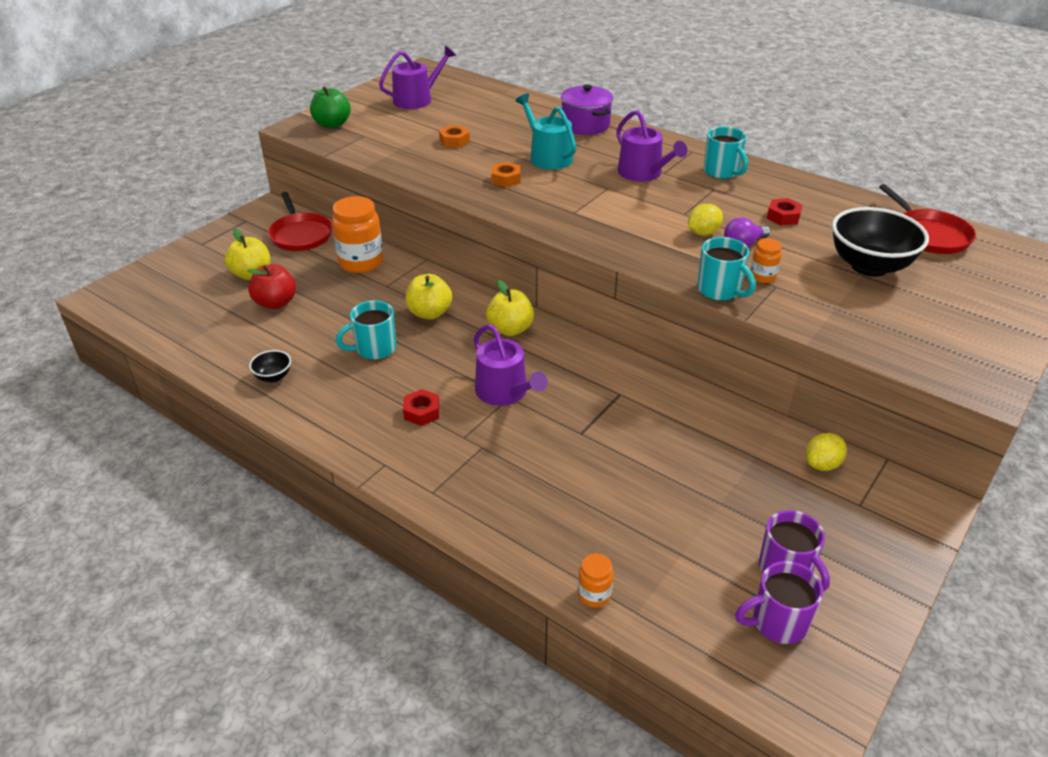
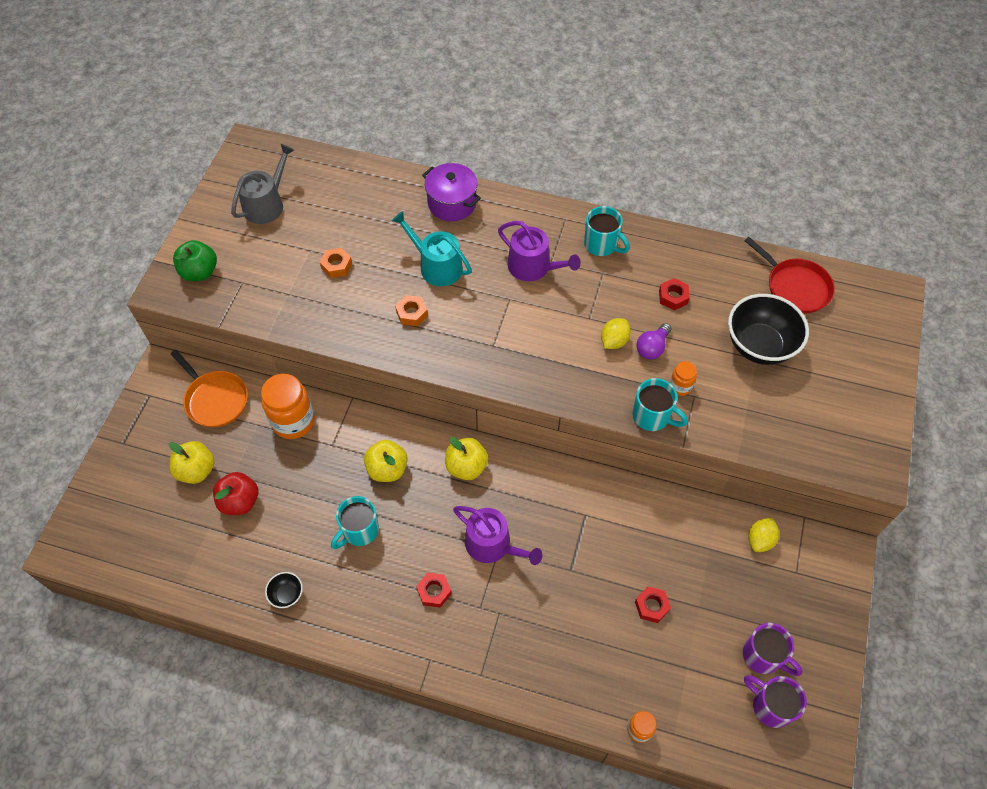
camera: 20 degrees left, 20 degrees up
red pan [268,192,333,251] -> orange pan [171,350,248,427]
purple watering can [379,46,456,109] -> grey watering can [231,144,294,224]
purple mug [735,561,823,644] -> purple mug turned 75 degrees clockwise [744,675,807,728]
none -> red nut [635,586,671,623]

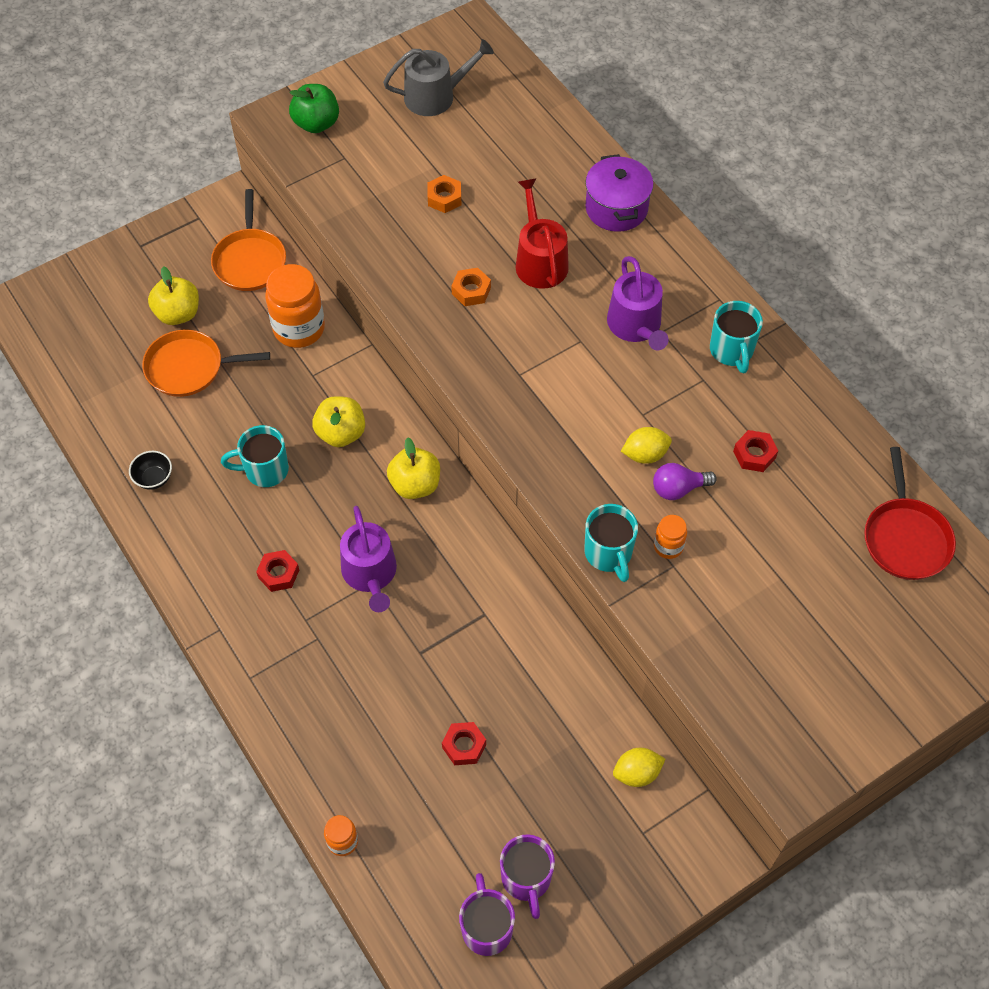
camera: 40 degrees right, 0 degrees up
red apple [213,472,258,515] -> orange pan [142,329,270,397]
turquoise watering can [392,211,472,286] -> red watering can [515,178,569,289]
black bowl [728,294,809,365] -> none

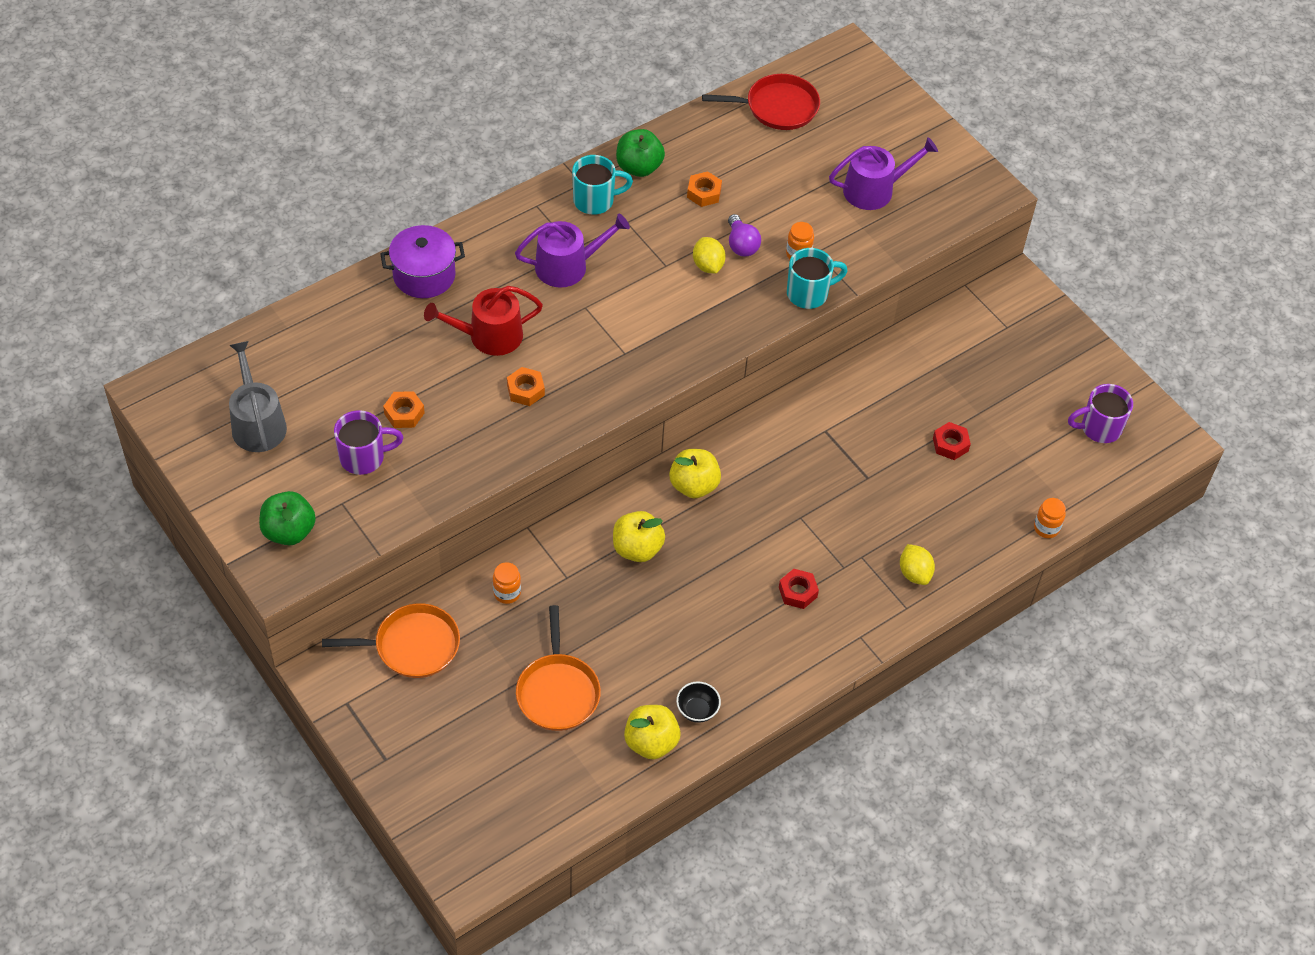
camera: 95 degrees left, 5 degrees down
yellow apple [148,266,199,325] -> yellow apple moved to [624,705,681,760]
turquoise mug [221,425,289,487] -> none
orange jar [265,264,325,348] -> orange jar [493,562,521,604], size x0.49
purple watering can [340,506,397,612] -> purple watering can moved to [829,137,938,210]
purple mug [500,834,555,919] -> purple mug moved to [334,410,404,475]
yellow lemon [613,748,665,787] -> yellow lemon moved to [900,544,935,585]
red nut [733,430,778,472] -> orange nut [687,171,722,207]
none -> green apple [616,129,665,177]

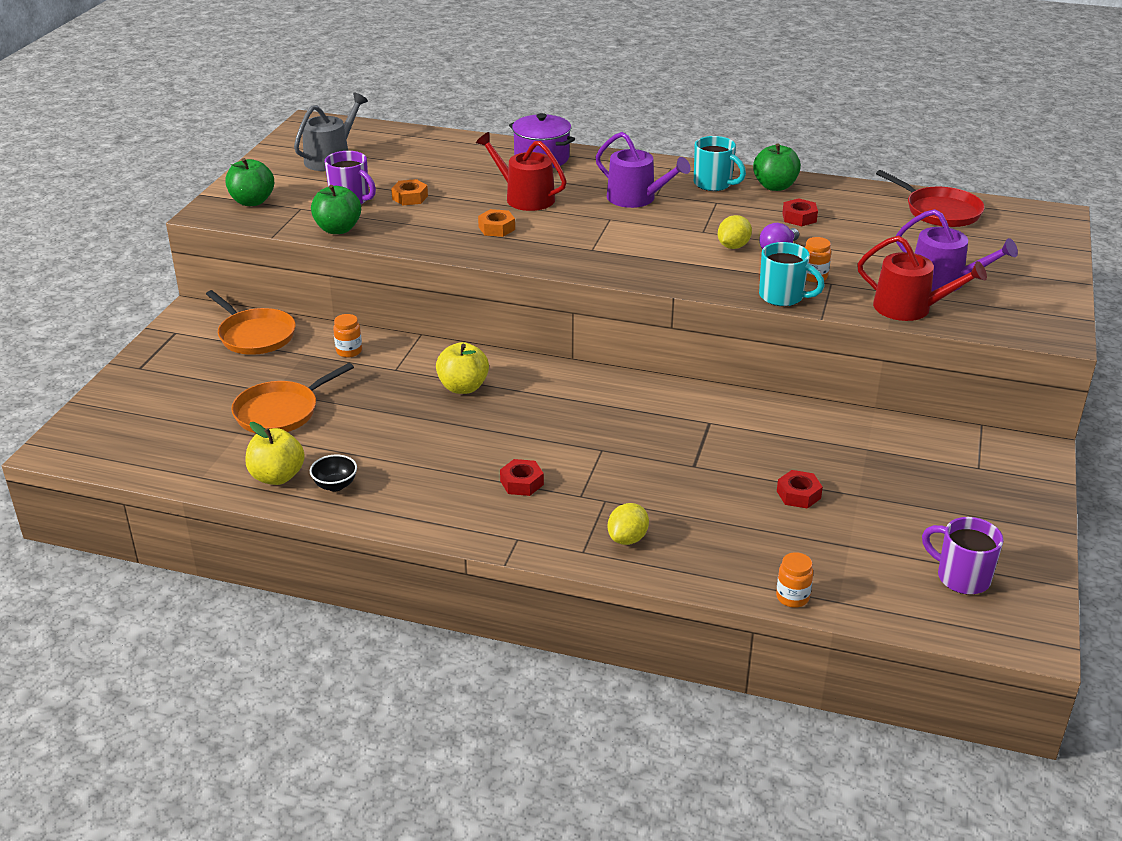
camera: 55 degrees right, 20 degrees down
yellow apple [669,449,721,498] -> none
orange nut [687,171,722,207] -> red nut [782,198,818,226]
none -> green apple [311,185,361,234]
none -> red watering can [857,236,987,321]

